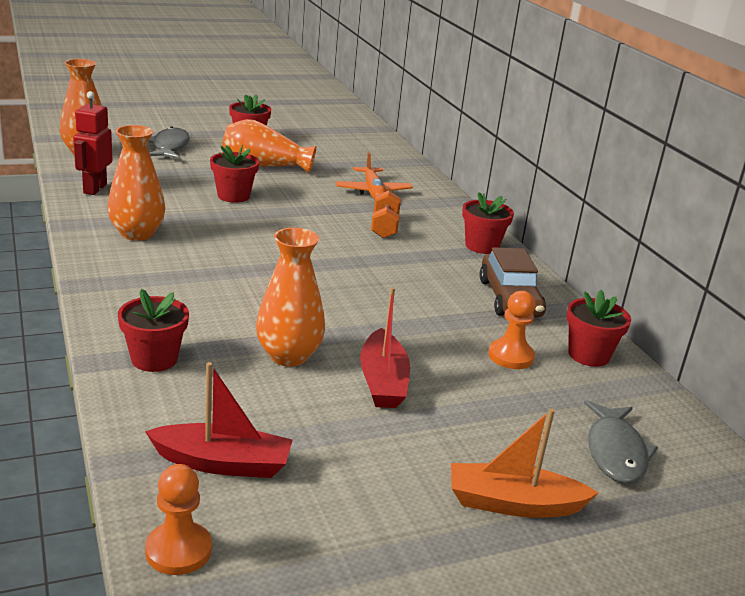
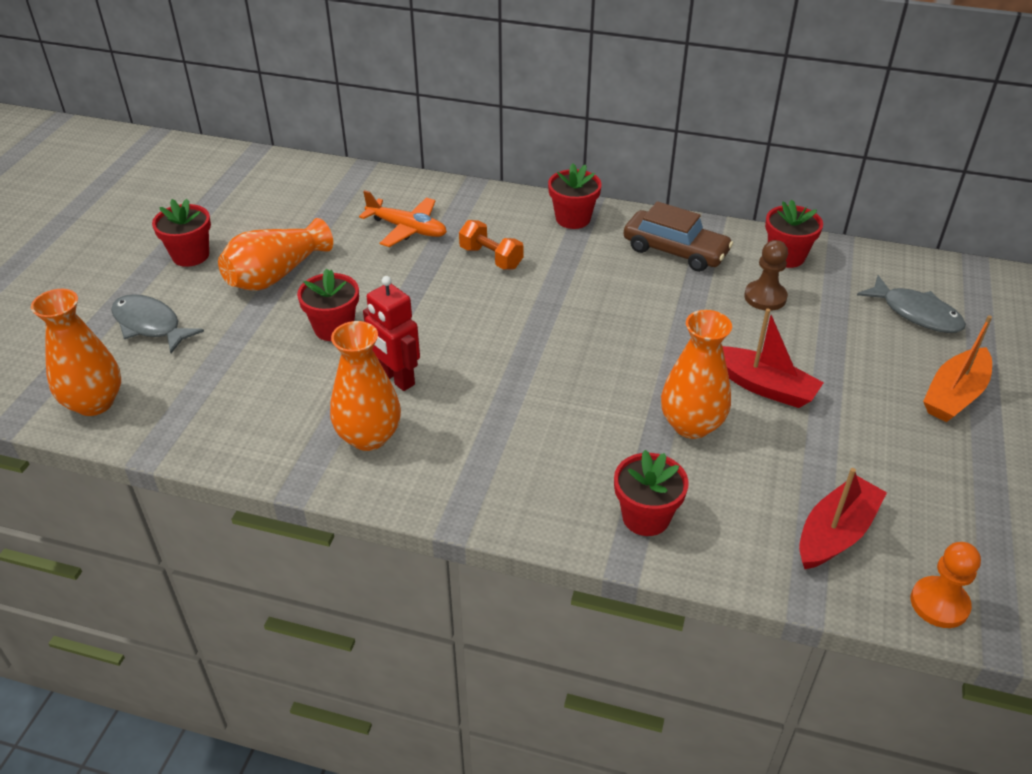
camera: 50 degrees left, 15 degrees up
red robot [73,91,113,195] -> red robot moved to [363,276,420,391]
orange pawn [488,291,536,369] -> brown pawn [744,240,788,311]

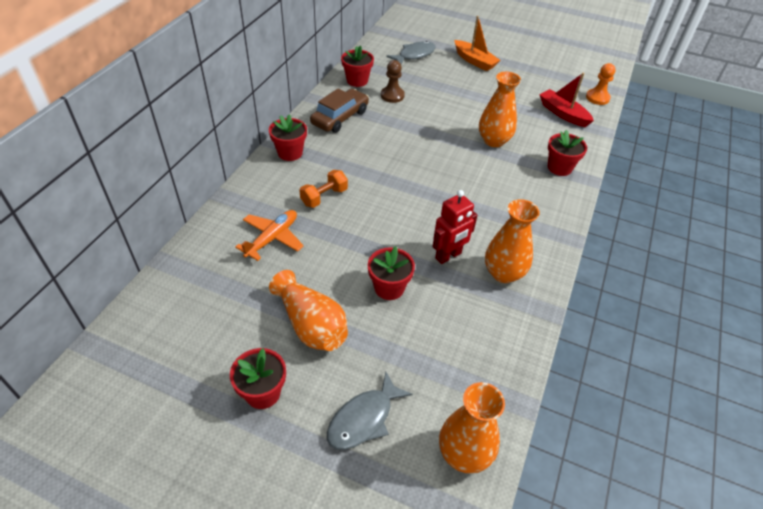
camera: 85 degrees left, 5 degrees up
red boat [723,309,824,408] -> none

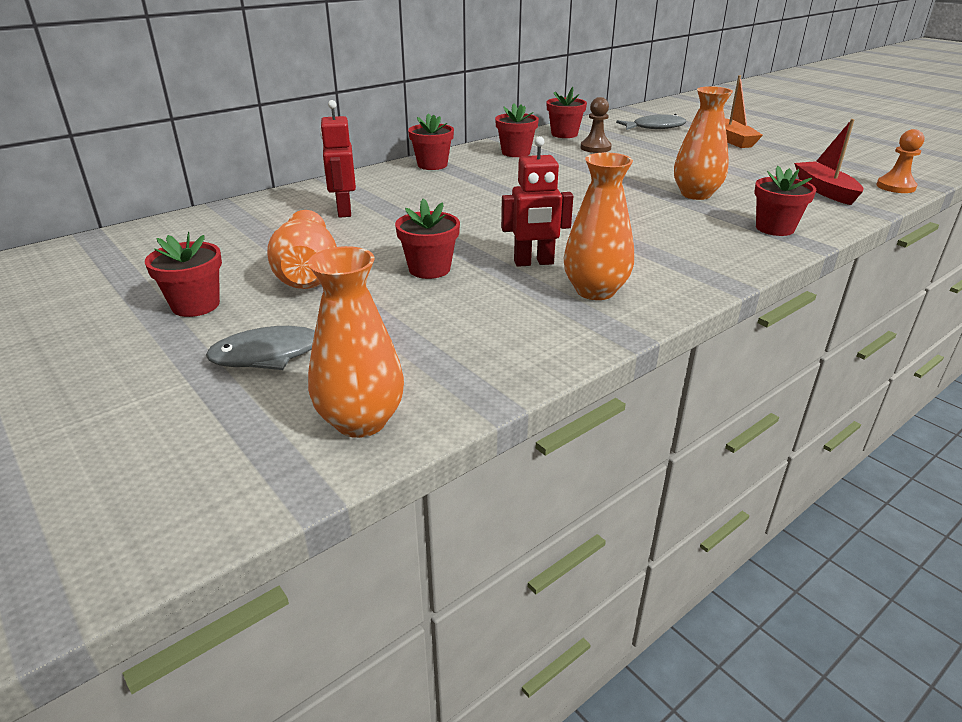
camera: 30 degrees right, 15 degrees down
orange plane [235,210,304,261] -> red robot [320,100,356,218]
orange dumbbell [299,170,348,208] -> none
brown car [310,89,369,133] -> red flower pot [495,104,539,157]

